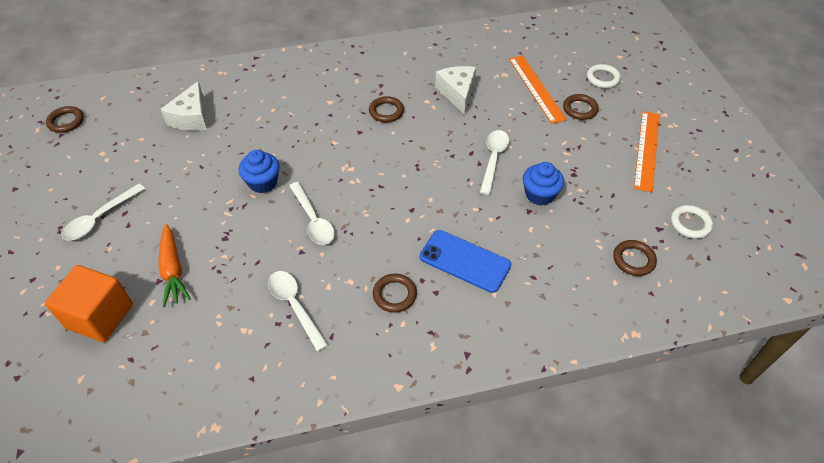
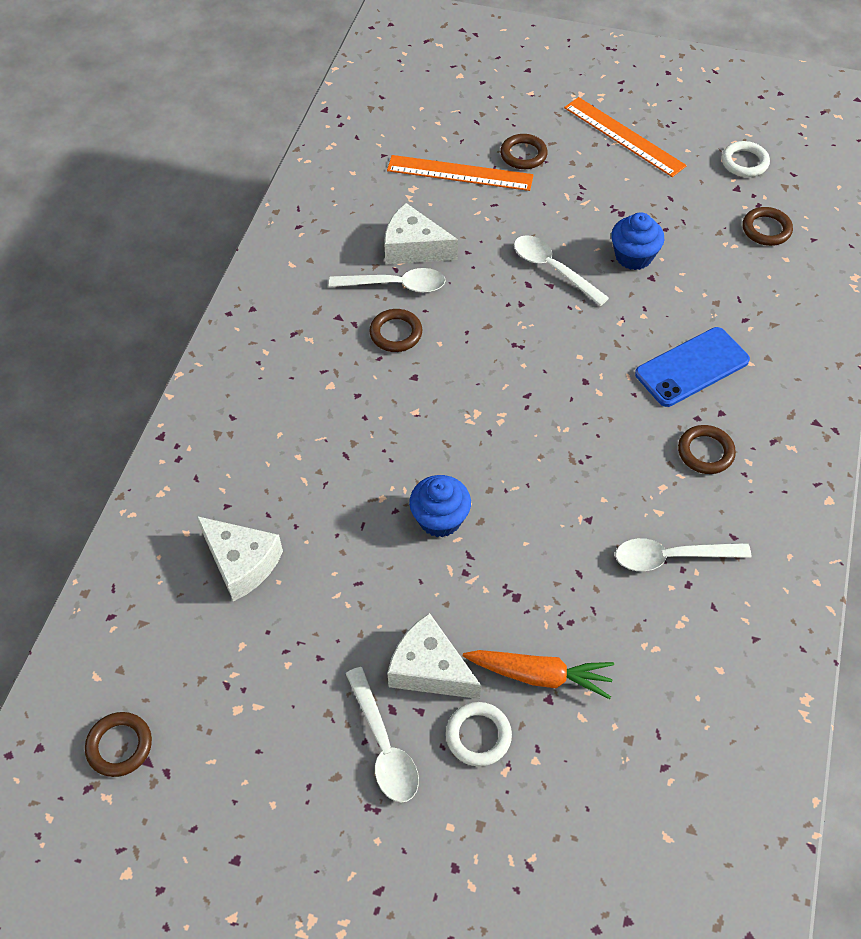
camera: 60 degrees left, 5 degrees up
orange cube [45,265,133,342] -> none
white spoon [289,182,335,245] -> white spoon moved to [329,268,446,293]
white ring [587,64,621,88] -> white ring moved to [446,702,512,766]
none -> white cheese [387,613,481,699]

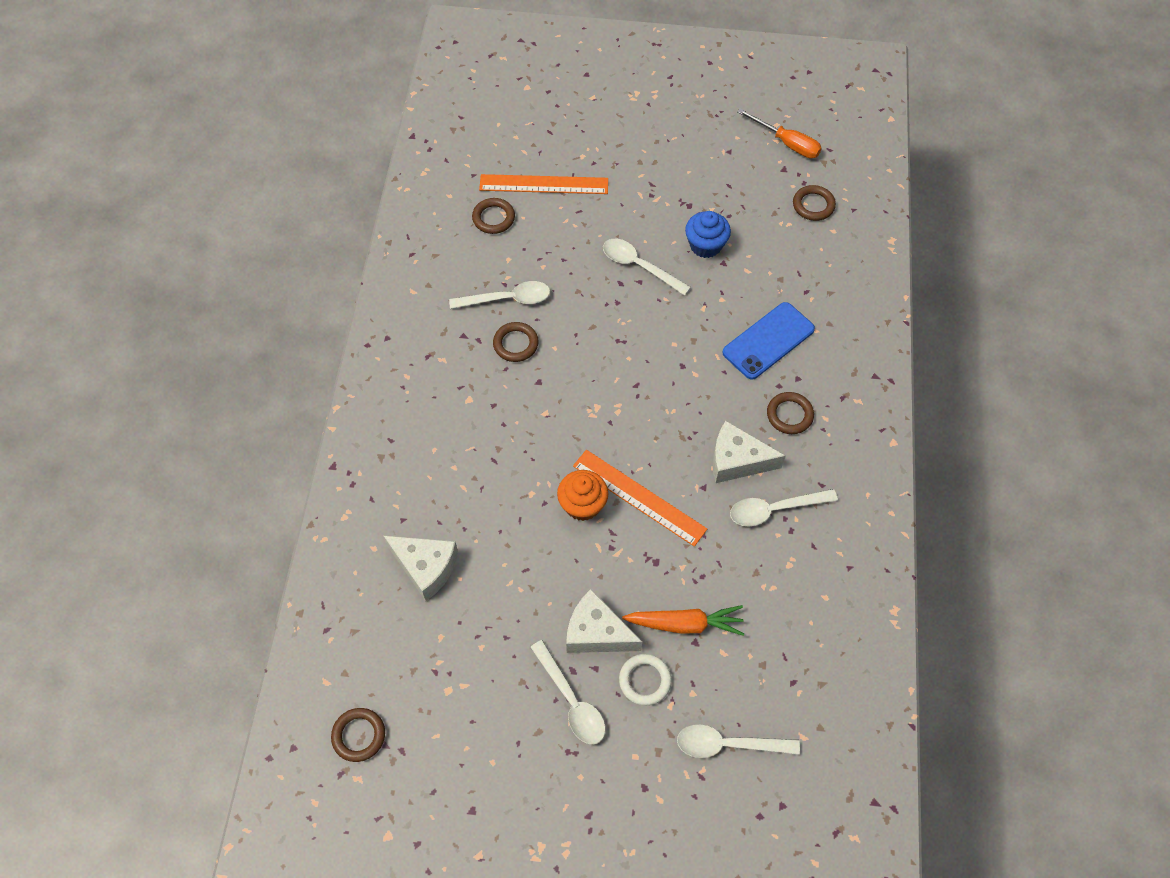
camera: 10 degrees left, 5 degrees up
white cheese [384,203,458,265] -> white cheese moved to [713,421,786,483]
blue cupcake [409,475,471,537] -> orange cupcake [557,470,608,521]
brown ring [500,134,548,169] -> brown ring moved to [472,198,515,234]
orange ruler [564,97,687,177] -> orange ruler moved to [573,450,707,547]
white ring [722,141,770,177] -> orange screwdriver [737,108,822,158]
none -> white spoon [677,724,800,758]

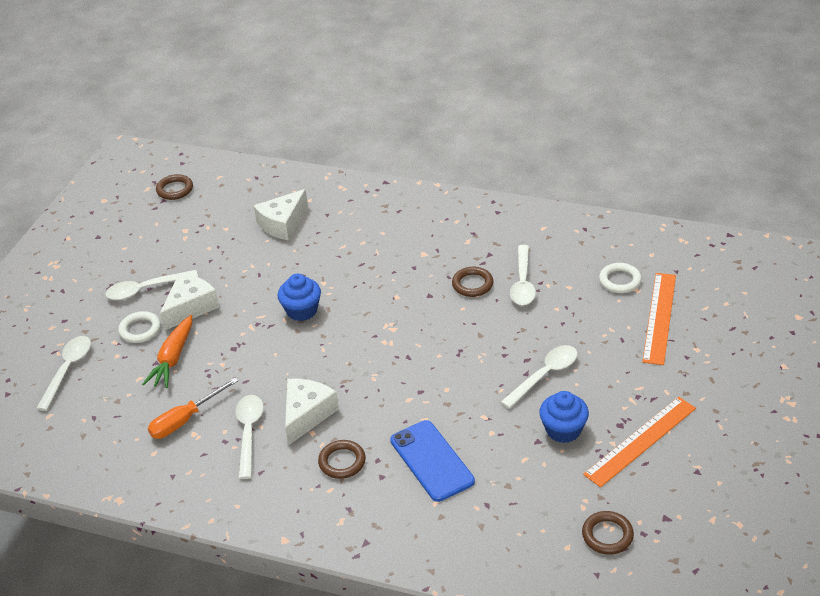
camera: 105 degrees right, 20 degrees down
brown ring [472,198,515,234] -> white ring [599,263,642,293]
orange cupcake [557,470,608,521] -> blue cupcake [278,274,321,321]
orange ruler [573,450,707,547] -> orange ruler moved to [583,397,696,488]
orange screwdriver [737,108,822,158] -> orange screwdriver moved to [148,378,238,439]

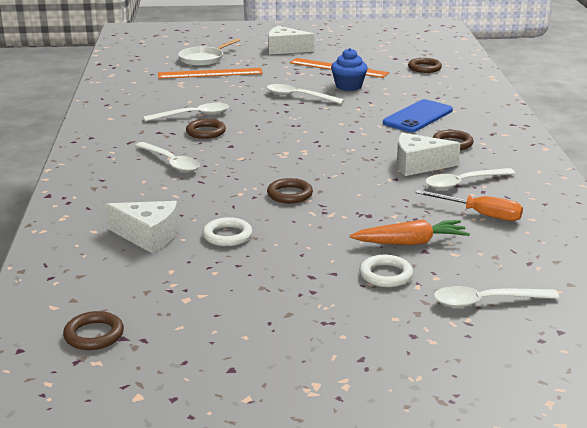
camera: 115 degrees left, 15 degrees down
white spoon [106,270,198,300] -> white spoon moved to [135,142,200,172]
white cheese [160,273,219,331] -> white cheese moved to [268,26,314,55]
blue cupcake [278,274,321,321] -> brown ring [267,178,313,203]
white ring [599,263,642,293] -> white ring moved to [203,217,253,246]
none -> white pan [178,38,240,66]

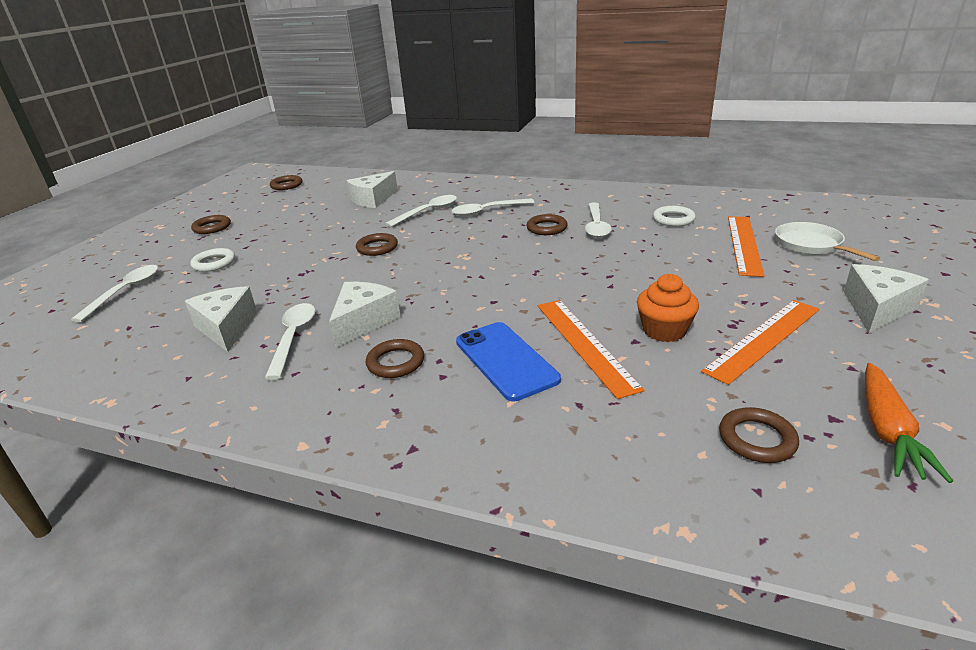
camera: 115 degrees right, 5 degrees up
white ring [203,217,253,246] -> white ring moved to [653,206,696,226]
white spoon [267,84,345,104] -> white spoon moved to [385,195,457,227]
blue cupcake [331,48,368,91] -> orange cupcake [637,274,699,342]
orange carrot [350,219,470,245] -> orange carrot moved to [865,363,953,483]
orange screwdriver [415,190,523,221] -> white cheese [185,286,257,352]
none -> brown ring [191,215,231,234]
none -> orange ruler [538,300,645,399]

